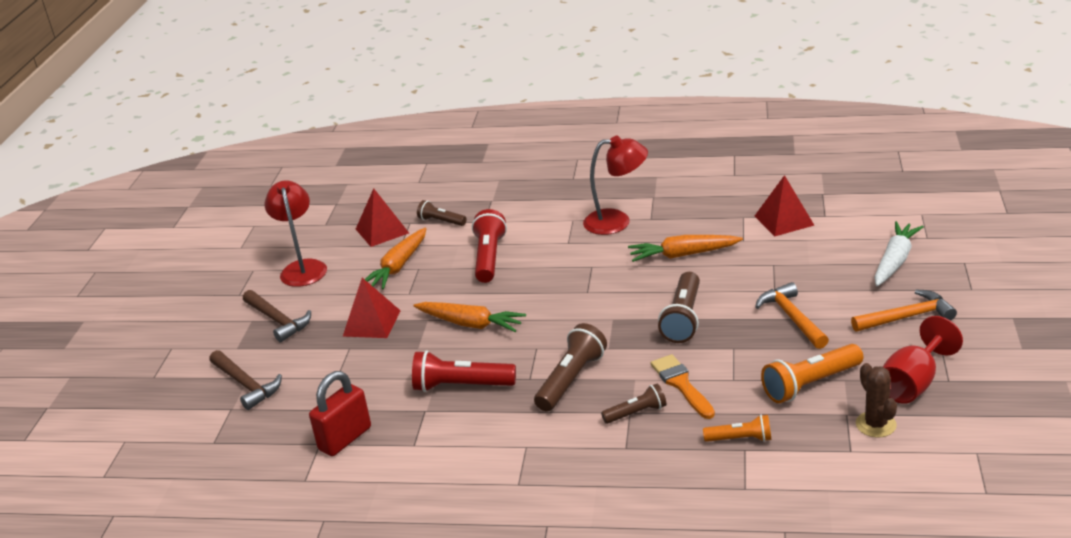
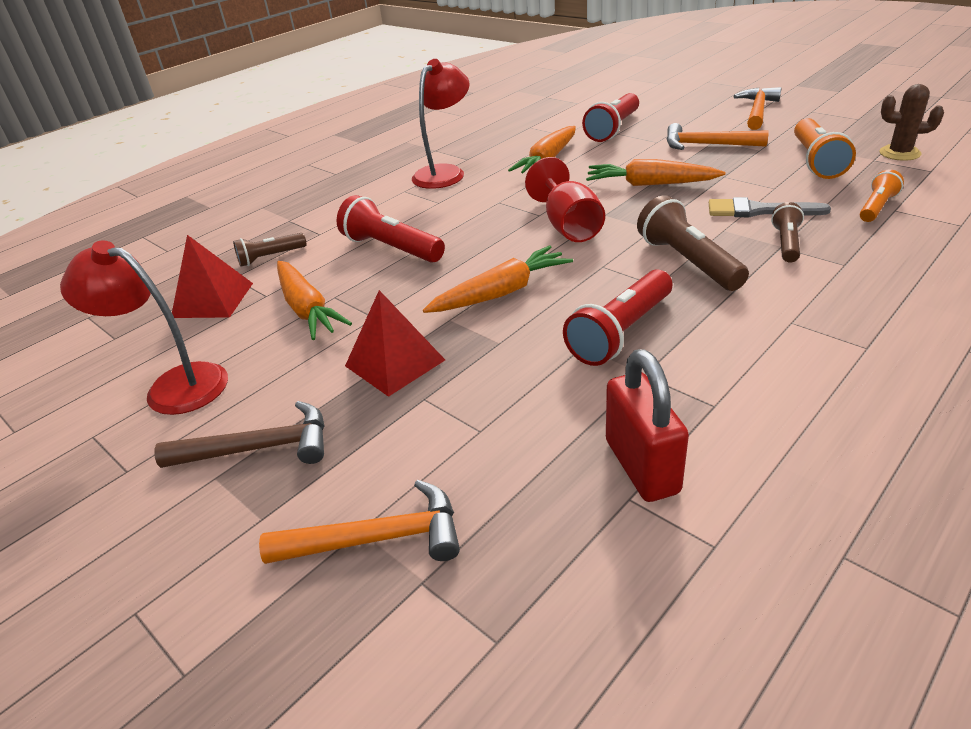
camera: 55 degrees left, 5 degrees up
brown hammer [209,350,282,410] -> orange hammer [259,480,460,564]
orange brush [651,354,715,419] -> grey brush [709,197,831,217]
brown flashlight [658,272,700,343] -> orange carrot [586,159,725,186]
red pyramid [755,175,814,236] -> none
white carrot [874,221,924,286] -> none
red goblet [883,316,963,404] -> red goblet moved to [525,157,605,242]
none -> red flashlight [582,93,639,142]

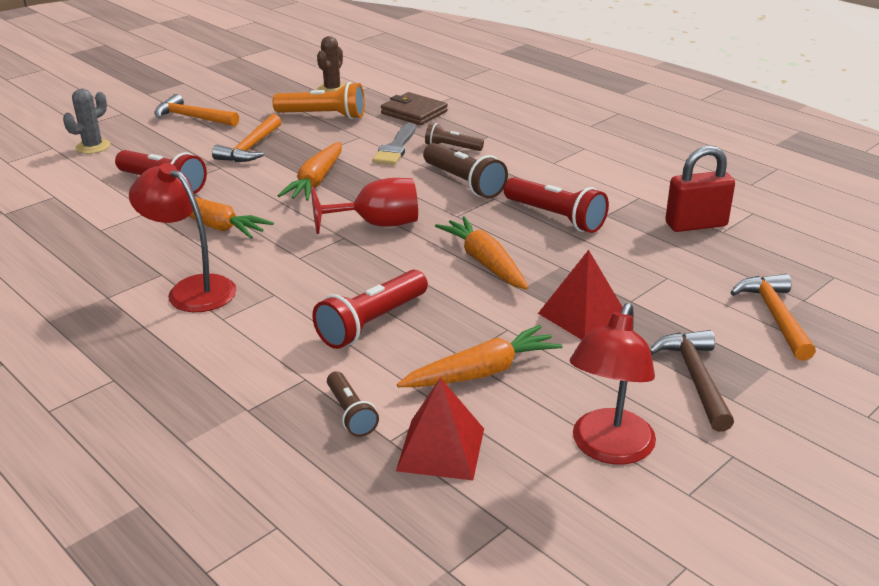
camera: 90 degrees left, 5 degrees down
brown flashlight [637,195,749,291] -> brown flashlight turned 105 degrees counterclockwise [423,143,508,199]
orange flashlight [860,169,904,222] -> brown wallet [381,92,448,125]
none -> grey cactus [63,89,110,154]

